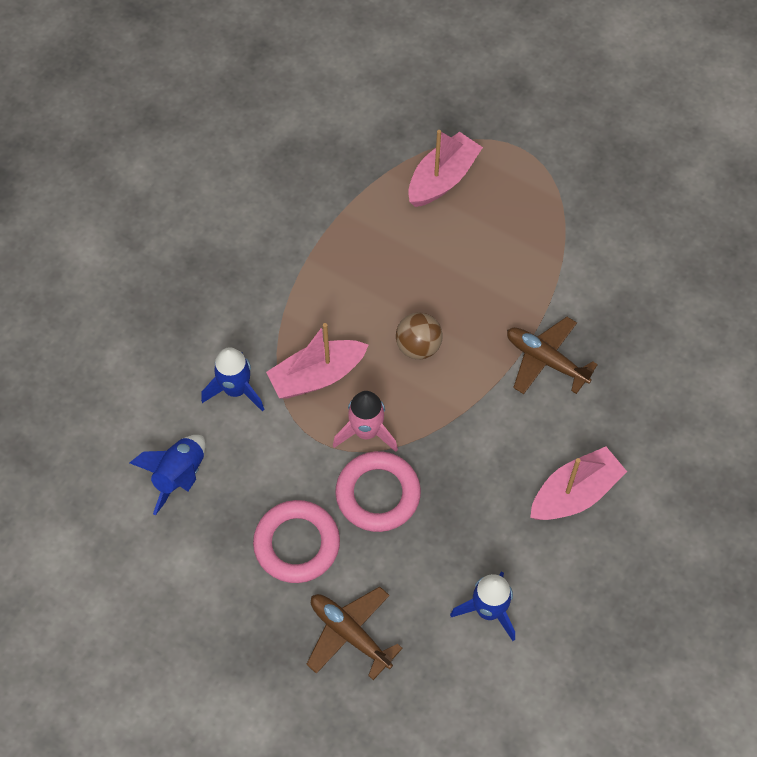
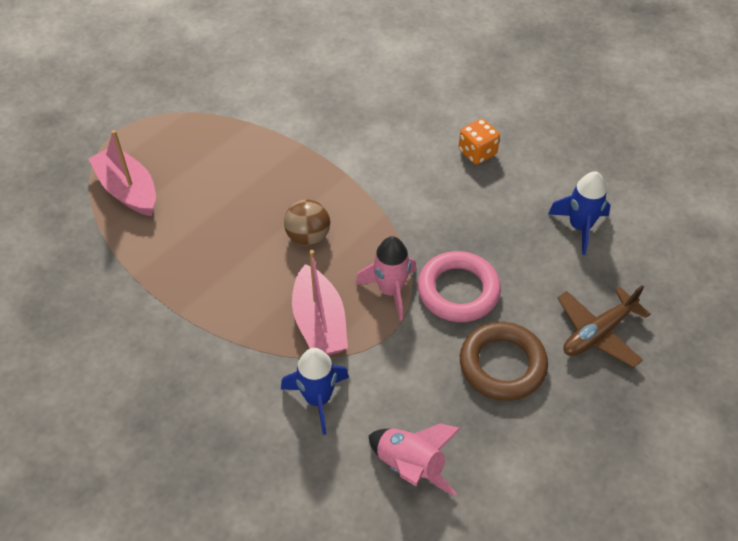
camera: 80 degrees left, 10 degrees down
blue rocket [129,435,206,516] -> pink rocket [368,423,461,496]
pink ring [253,500,340,583] -> brown ring [460,322,548,401]
brown plane [507,317,598,394] -> none
pink boat [530,447,627,520] -> orange dice [459,119,500,165]

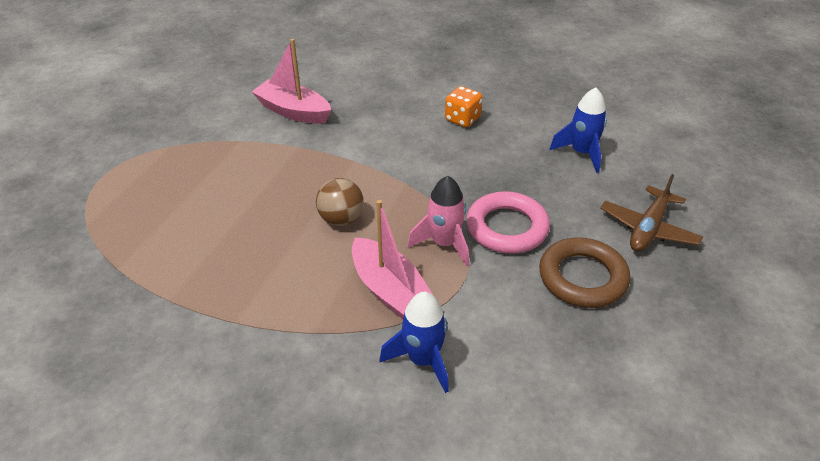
camera: 20 degrees left, 10 degrees down
pink boat [89,130,156,216] -> pink boat moved to [252,39,331,124]
pink rocket [368,423,461,496] -> none

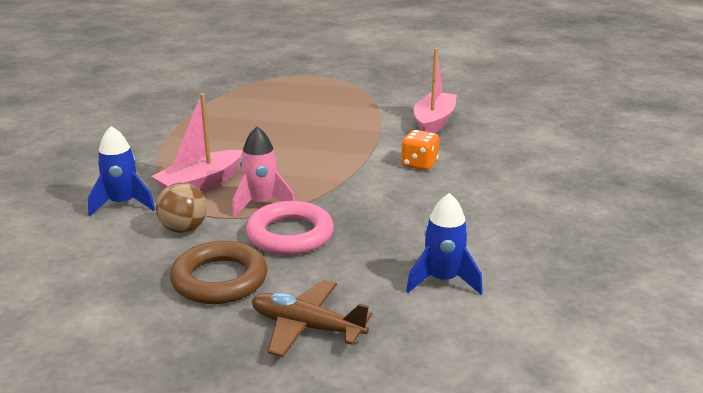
camera: 80 degrees right, 15 degrees down
brown ball [316,178,364,226] -> brown ball moved to [156,183,207,233]
orange dice [445,86,482,127] -> orange dice moved to [401,130,439,170]

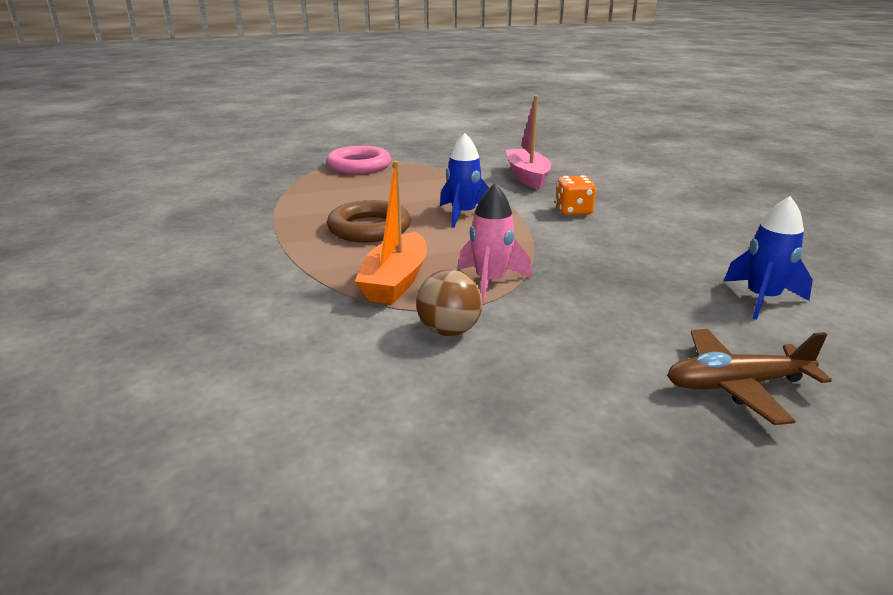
camera: 30 degrees left, 0 degrees up
blue rocket [88,126,155,217] -> blue rocket moved to [440,133,489,228]
pink boat [151,93,243,192] -> orange boat [355,161,427,304]
brown ring [170,241,267,304] -> brown ring moved to [327,200,411,242]
pink ring [246,201,334,255] -> pink ring moved to [326,146,391,174]

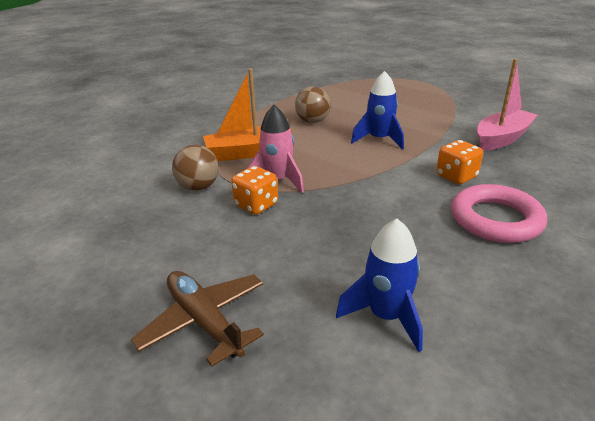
camera: 60 degrees right, 5 degrees up
pink ring [326,146,391,174] -> pink ring moved to [451,184,547,243]
brown ring [327,200,411,242] -> brown ball [295,87,331,123]
none -> orange dice [231,166,278,215]

